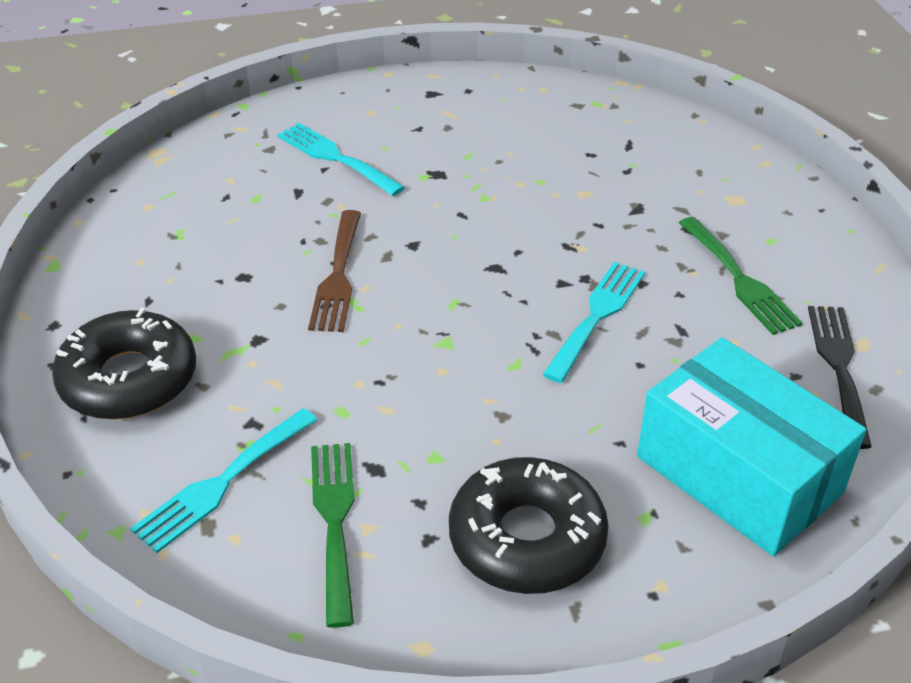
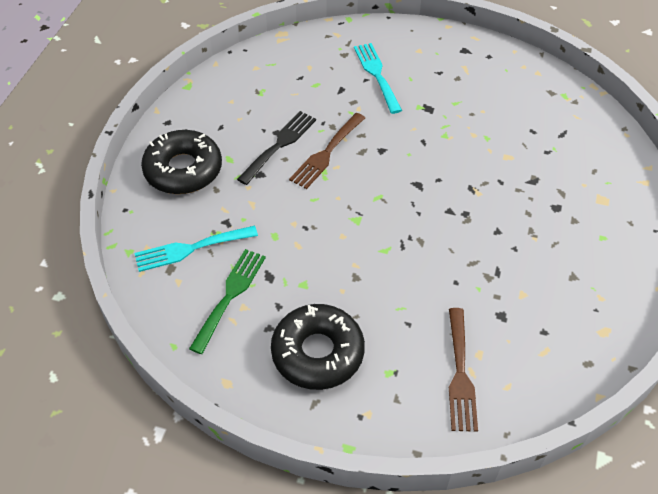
camera: 30 degrees right, 10 degrees up
turquoise fork [542,262,645,383] -> none
turquoise box [637,337,866,556] -> brown fork [449,308,478,432]
green fork [679,217,803,335] -> none
black fork [808,306,872,449] -> black fork moved to [237,111,316,185]

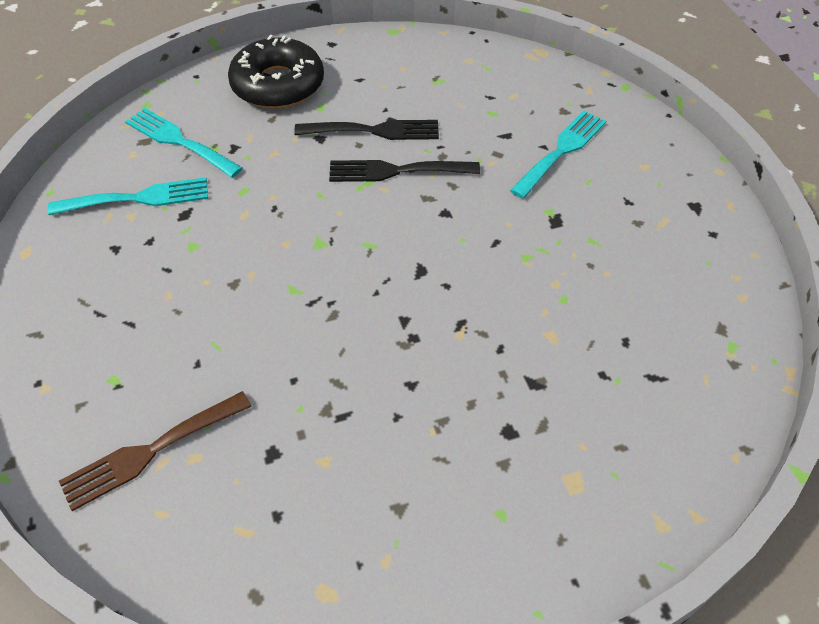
camera: 55 degrees right, 0 degrees up
green fork [189,249,266,354] -> turquoise fork [48,177,208,215]
black donut [271,304,365,390] -> none
brown fork [289,113,365,189] -> black fork [329,160,480,182]

